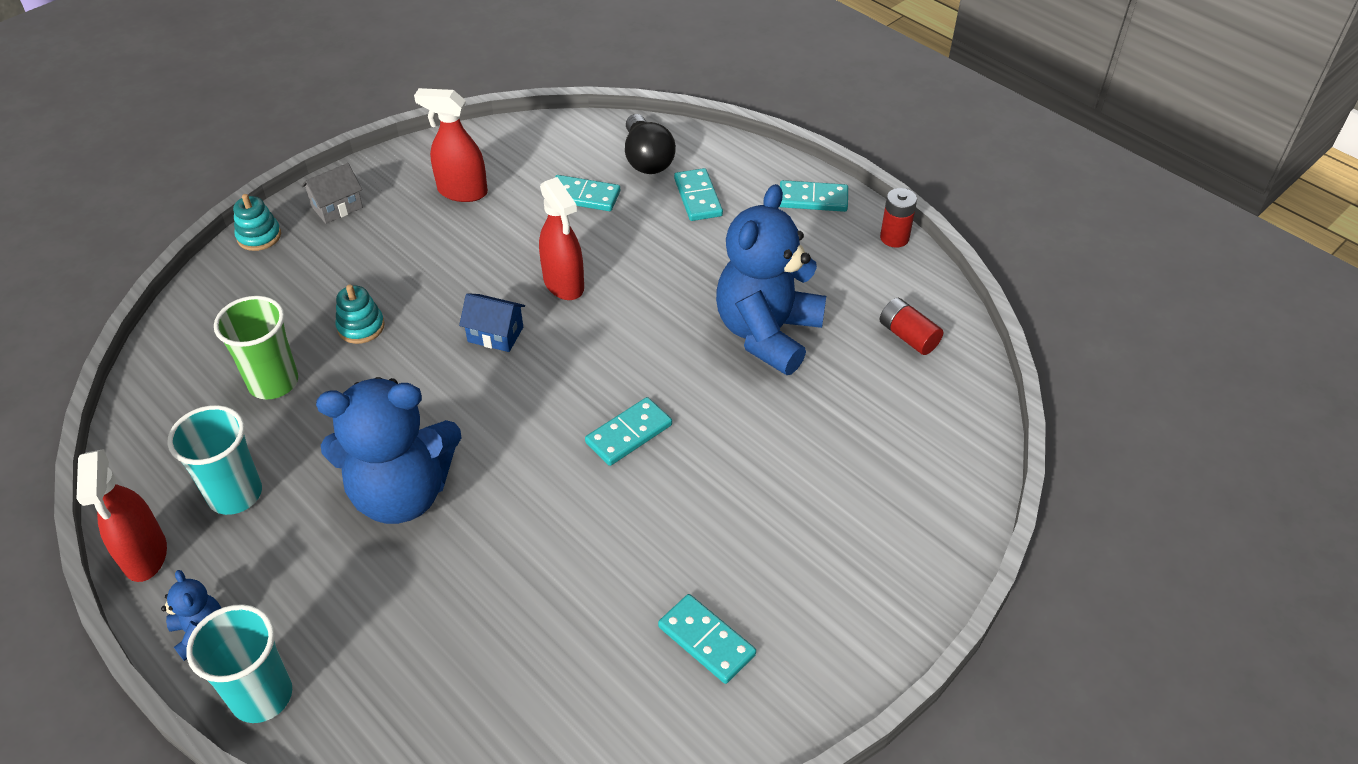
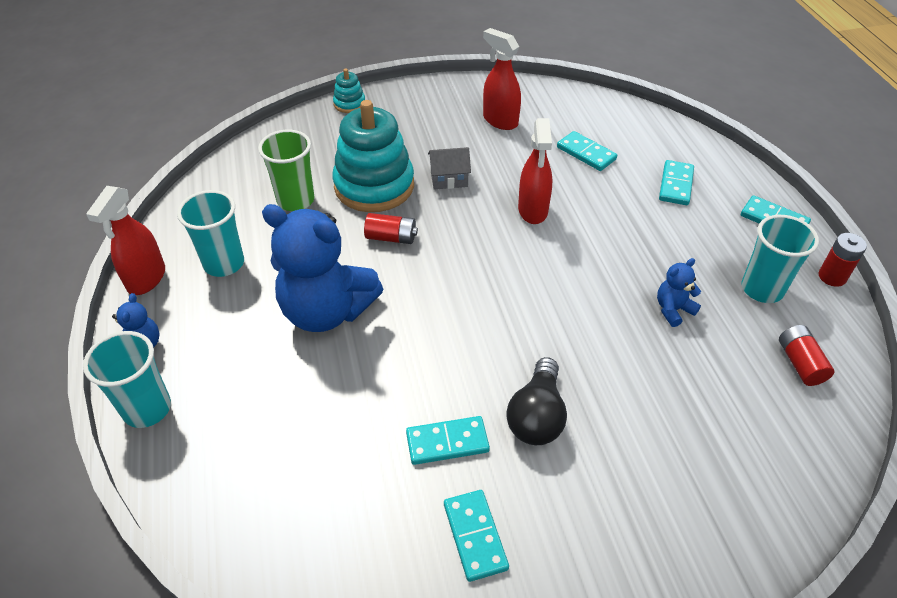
camera: 30 degrees right, 0 degrees up
grey house [301,163,363,224] -> grey house moved to [428,147,471,190]
turquoise stacking toy [336,285,385,344] -> turquoise stacking toy [332,100,414,212], size x2.23
blue house [459,293,525,352] -> none
turquoise domino [585,397,672,466] -> turquoise domino moved to [406,416,490,465]
black light bulb [625,114,676,174] -> black light bulb moved to [507,357,567,445]
blue teddy bear [716,184,826,375] -> blue teddy bear [657,258,701,327], size x0.43
none -> red battery [364,213,418,244]
none -> turquoise cup [741,215,819,303]

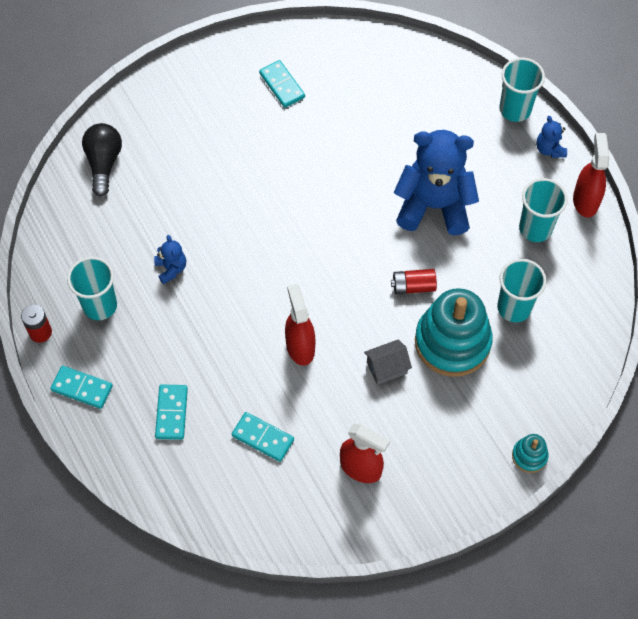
camera: 165 degrees right, 15 degrees up
green cup [258,130,314,211] -> turquoise cup [497,259,547,322]
turquoise domino [406,416,490,465] -> none
black light bulb [507,357,567,445] -> black light bulb moved to [82,123,122,197]
blue teddy bear [657,258,701,327] -> blue teddy bear turned 60 degrees counterclockwise [154,235,186,284]
red battery [779,325,834,386] -> none

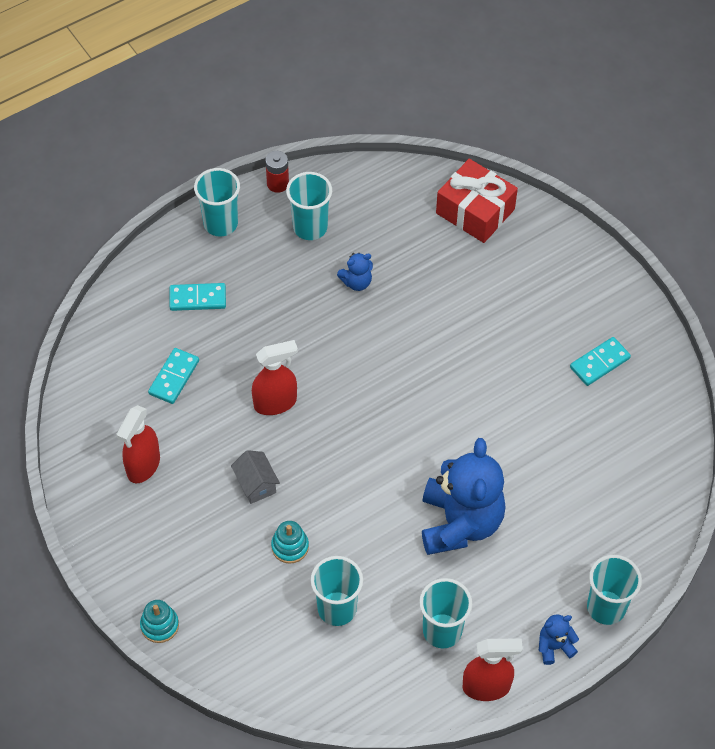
camera: 85 degrees right, 5 degrees down
turquoise domino [50,366,113,409] -> turquoise cup [194,168,240,236]
black light bulb [82,123,122,197] -> red gift [436,159,518,243]
red battery [391,269,437,294] -> none
turquoise stacking toy [415,288,493,377] -> turquoise stacking toy [271,521,309,564], size x0.45

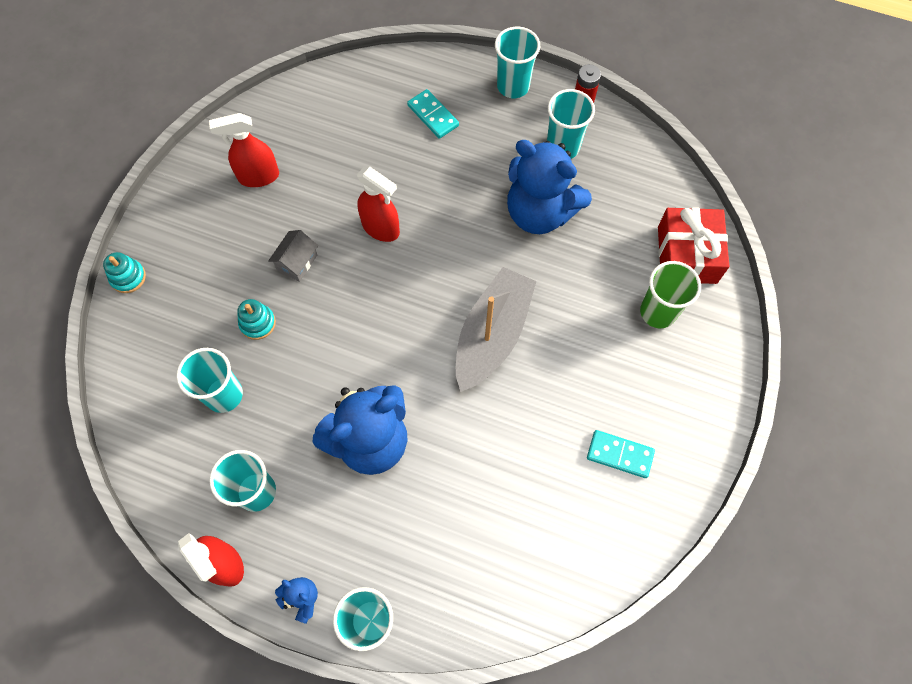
camera: 55 degrees right, 10 degrees up
turquoise domino [148,348,199,404] -> none
blue teddy bear [337,253,373,291] -> blue teddy bear [507,140,592,234], size x2.32
none -> grey boat [456,267,536,392]
none -> green cup [640,261,701,328]

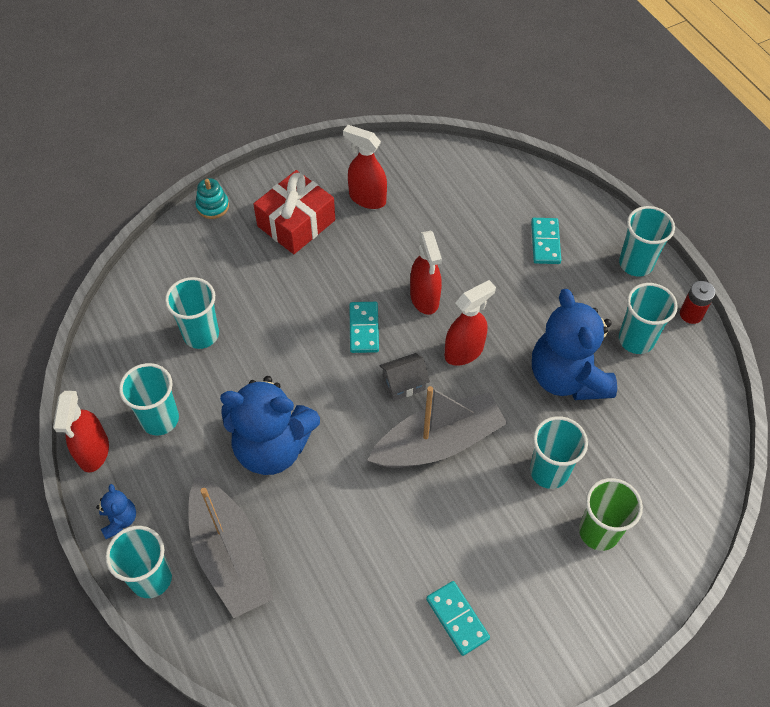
camera: 40 degrees right, 10 degrees down
turquoise stacking toy [237,299,276,340] -> none
grey house [268,230,318,282] -> grey house moved to [380,353,430,401]
red gift [658,207,729,284] -> red gift moved to [253,170,335,254]
none -> grey boat [188,476,273,618]
none -> turquoise domino [350,302,379,353]
none -> red spray bottle [445,280,496,366]
none -> turquoise cup [530,416,588,489]

